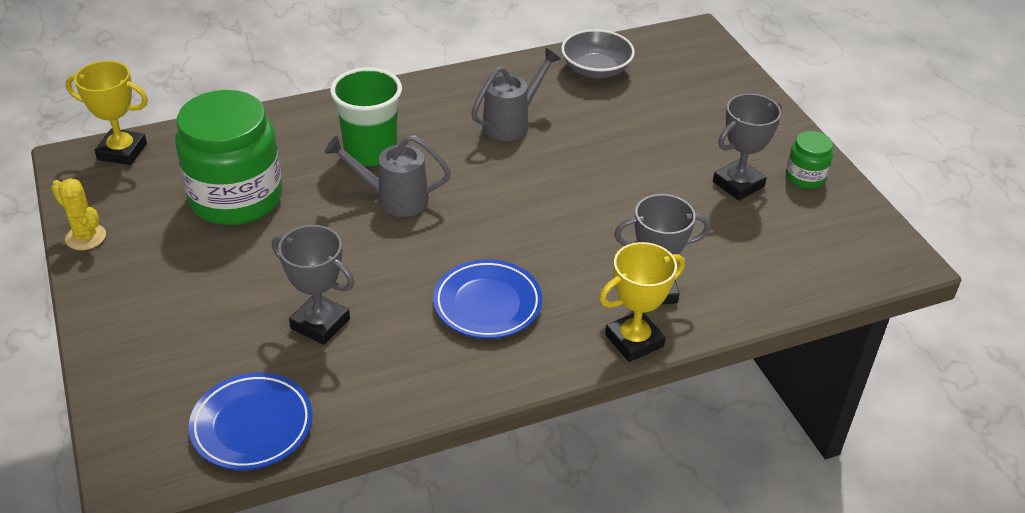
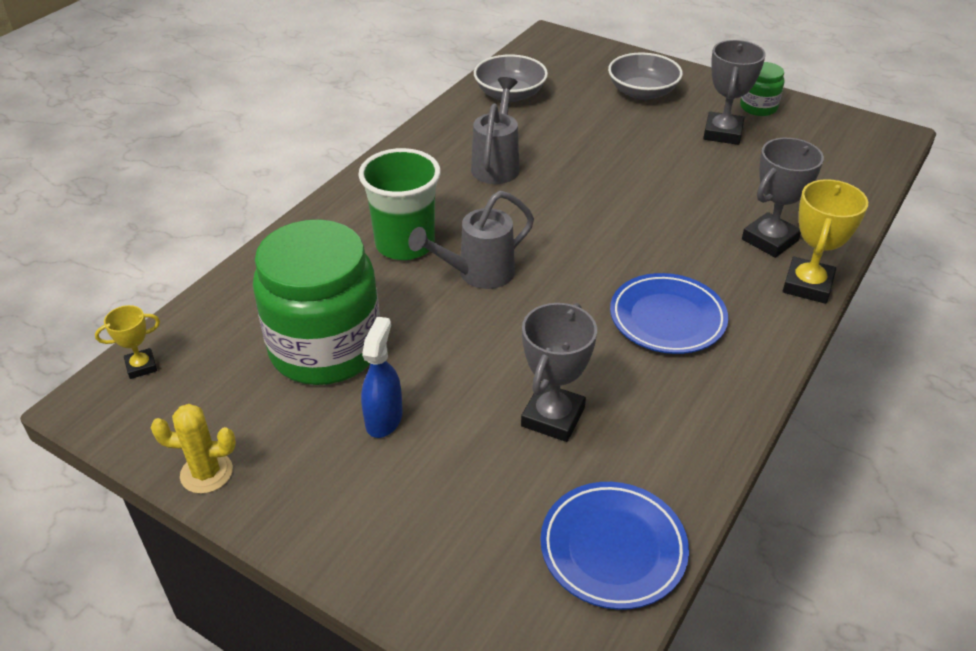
camera: 35 degrees left, 0 degrees up
yellow trophy [65,61,148,165] -> yellow trophy [95,305,160,379], size x0.57
grey trophy [272,225,354,345] -> grey trophy turned 60 degrees counterclockwise [521,303,597,442]
none -> blue spray bottle [361,316,403,438]
none -> grey bowl [608,52,683,100]

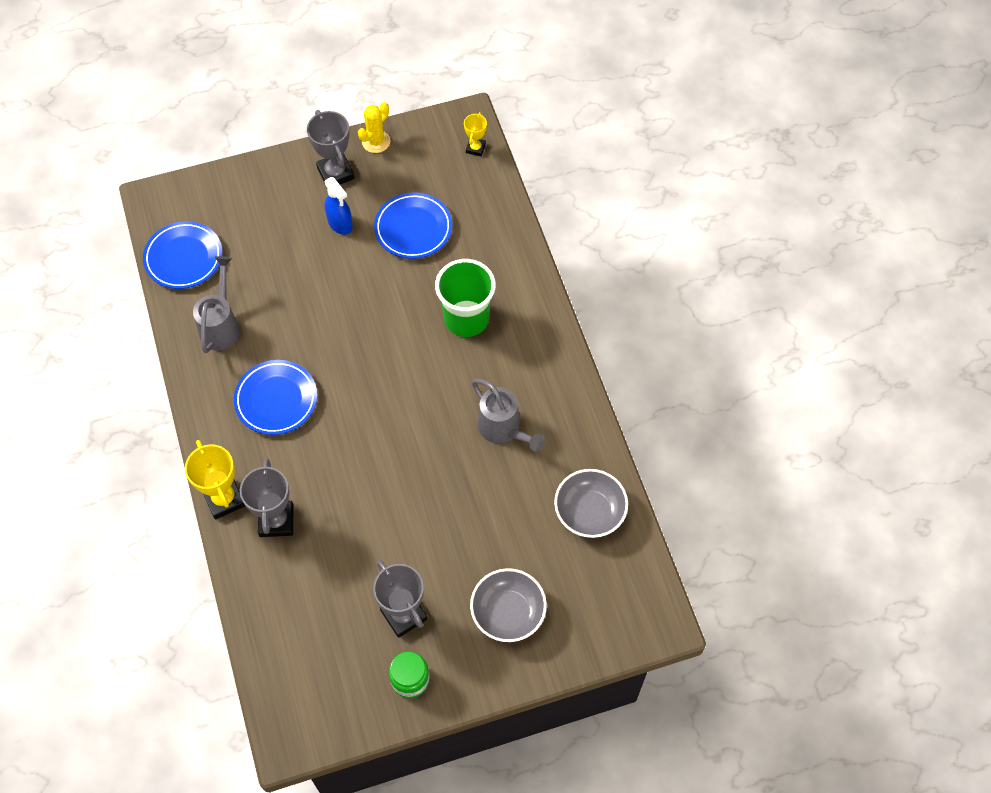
camera: 130 degrees right, 20 degrees up
green jar [253,220,380,385] -> blue plate [374,193,452,259]
grey watering can [408,191,534,289] -> grey watering can moved to [193,256,240,353]
grey trophy [521,303,597,442] -> grey trophy moved to [307,110,355,189]

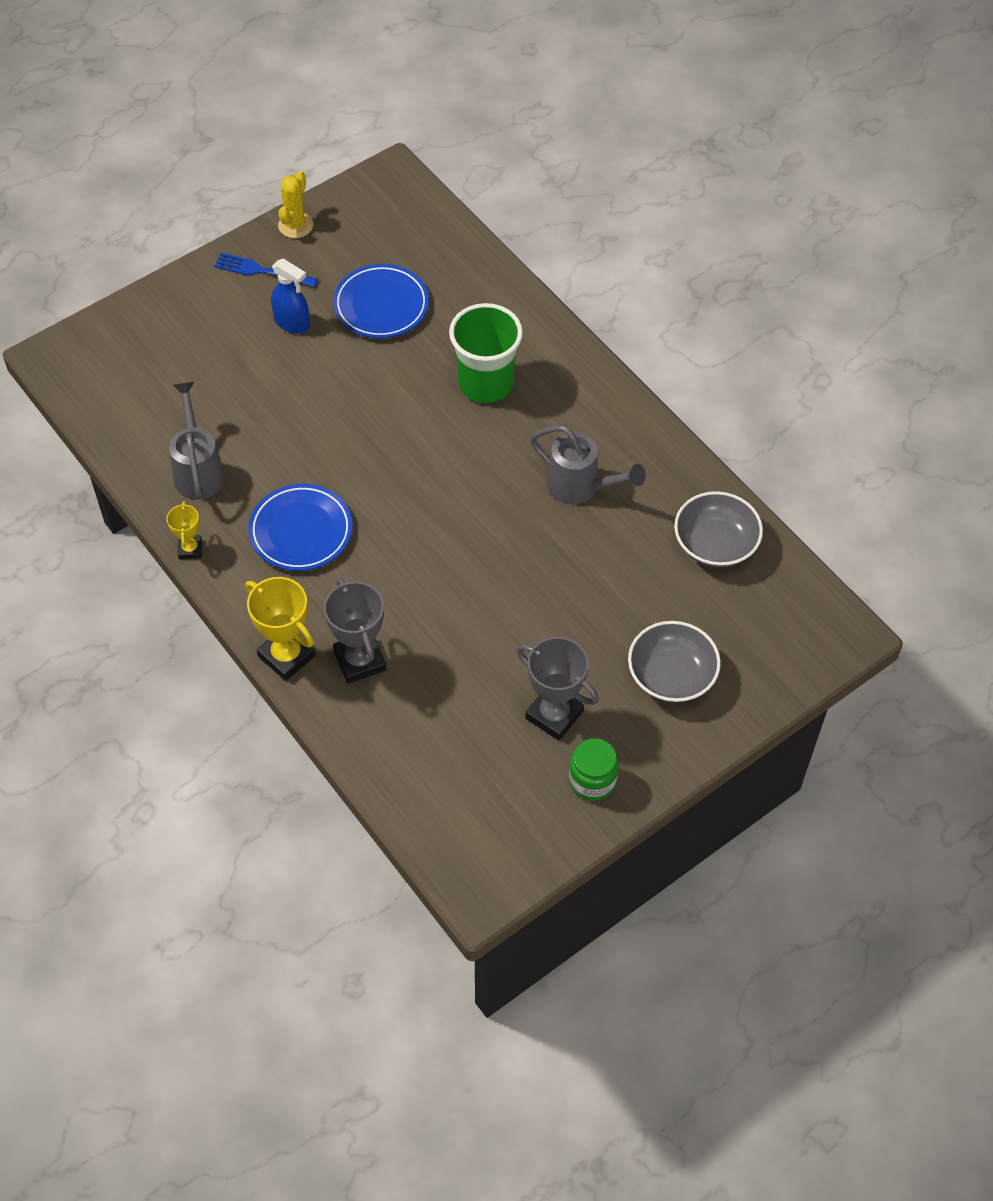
camera: 20 degrees left, 5 degrees down
blue plate [143,221,222,289] -> none
grey trophy [307,110,355,189] -> blue fork [214,253,318,287]
yellow trophy [464,112,487,156] -> yellow trophy moved to [166,501,202,559]

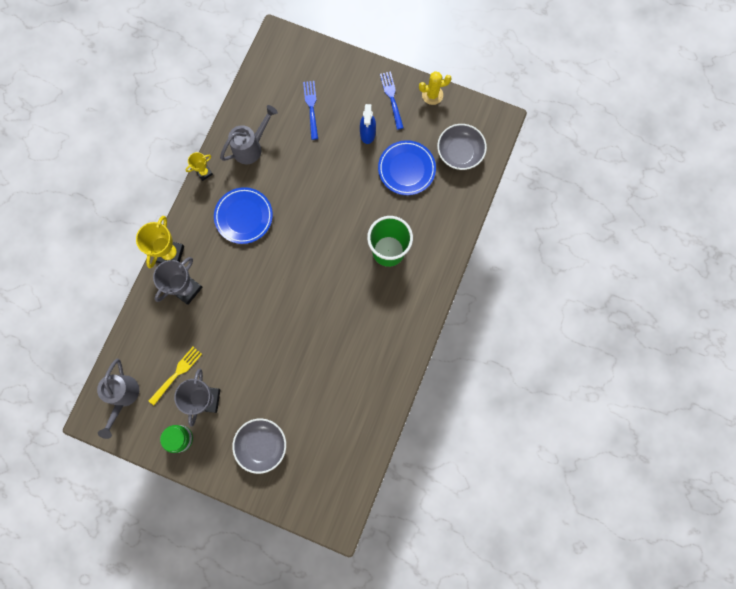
camera: 60 degrees right, 20 degrees up
grey watering can [530,425,646,504] -> grey watering can moved to [97,358,139,439]
grey bowl [674,491,763,567] -> grey bowl moved to [437,124,487,170]
none -> yellow fork [149,347,202,405]
none -> blue fork [303,81,318,140]

